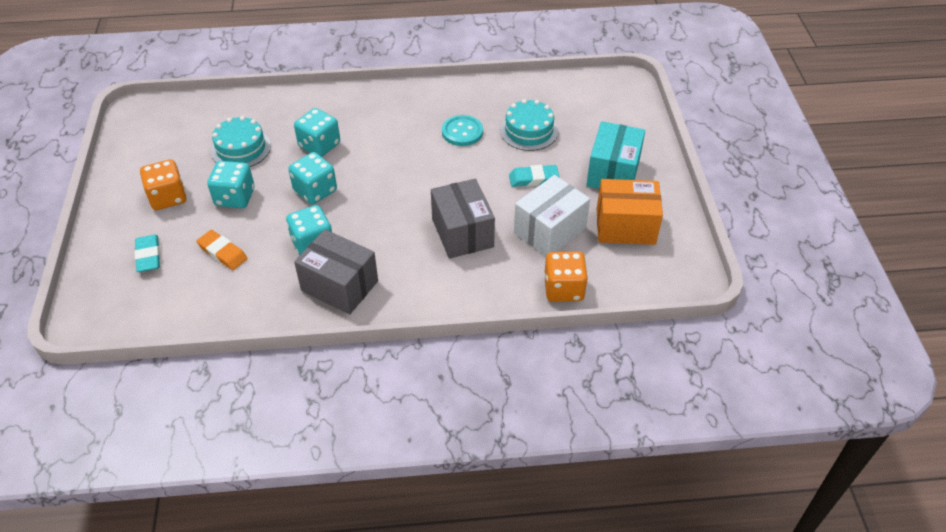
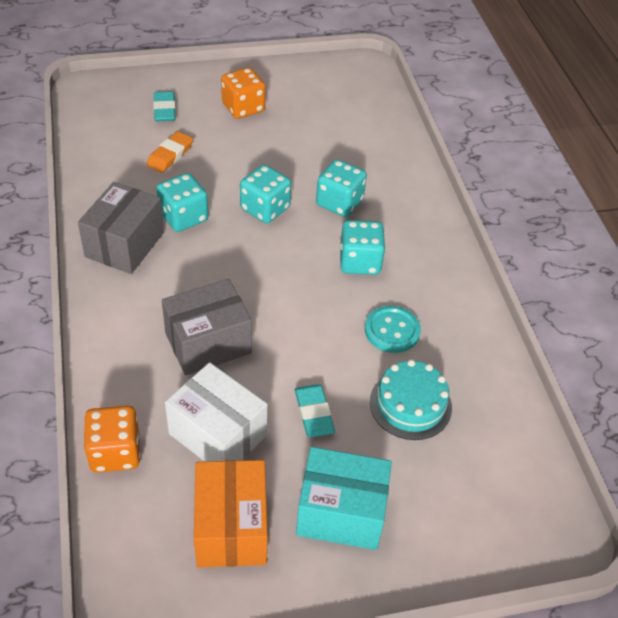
camera: 80 degrees right, 0 degrees up
turquoise eraser [134,235,160,272] -> turquoise eraser turned 75 degrees counterclockwise [153,91,176,121]
turquoise dice [207,161,255,208] -> turquoise dice moved to [340,220,385,275]
turquoise cake [211,116,271,167] -> none

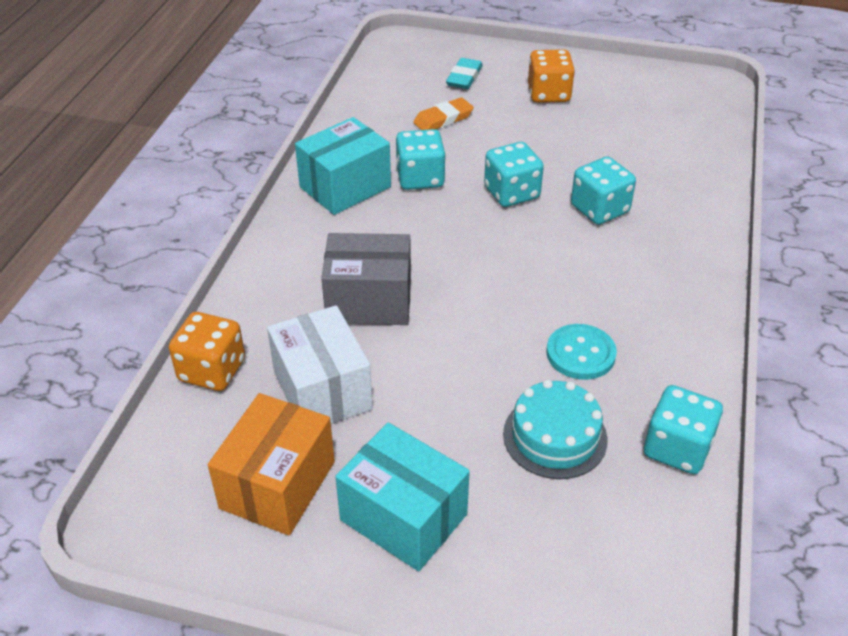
camera: 30 degrees right, 5 degrees down
grey box [78,182,164,274] -> turquoise box [295,117,391,215]
turquoise eraser [295,384,335,437] -> none
turquoise dice [340,220,385,275] -> turquoise dice moved to [644,385,723,474]

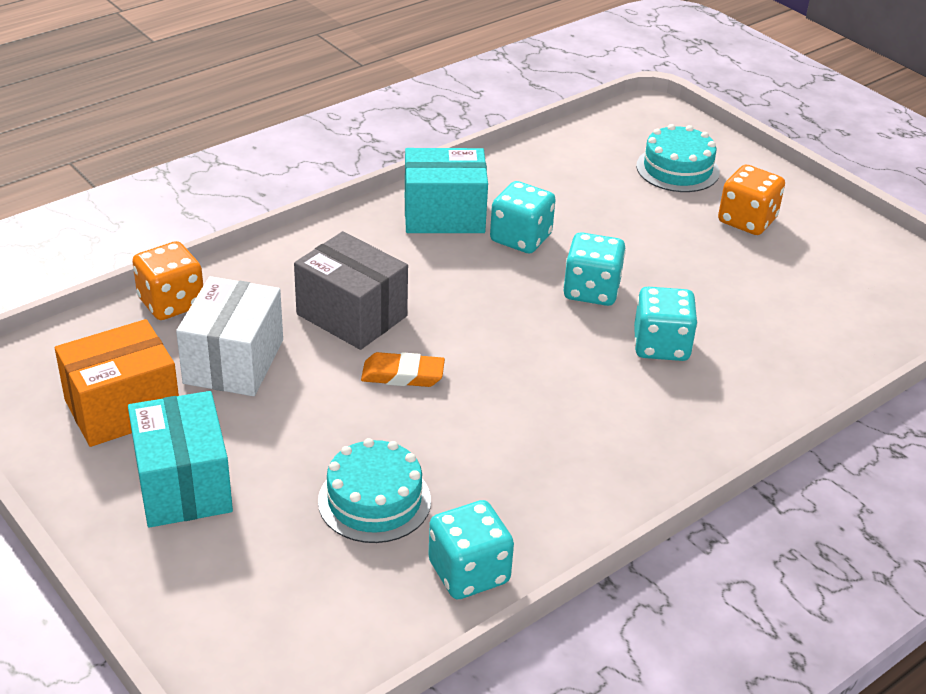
camera: 35 degrees right, 5 degrees down
orange eraser [413,97,474,130] -> orange eraser moved to [361,352,445,387]
turquoise eraser [446,58,483,89] -> turquoise cake [636,124,720,192]
turquoise button [546,324,617,380] -> none

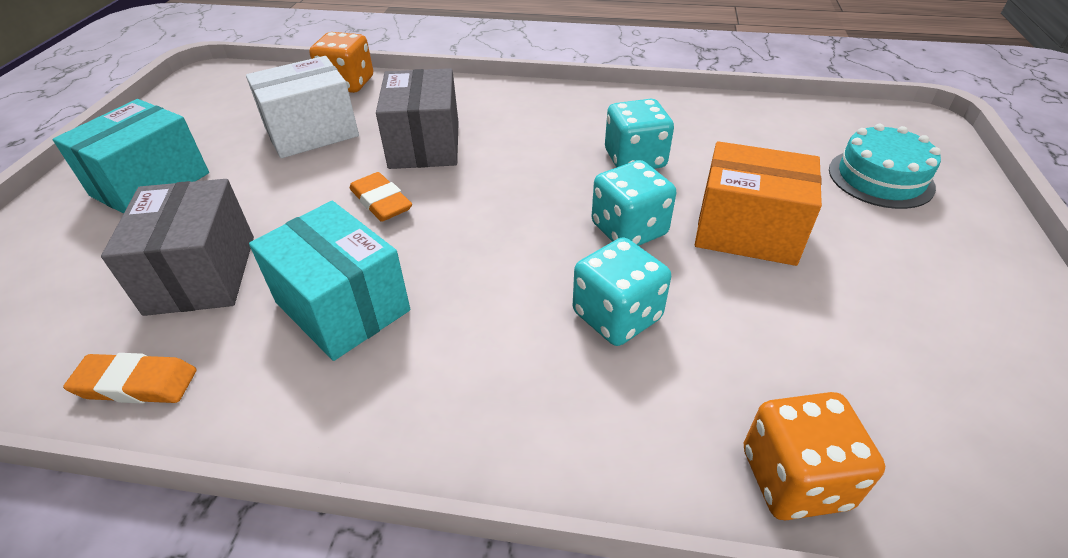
camera: 50 degrees right, 5 degrees up
orange box [55,319,179,447] -> orange box moved to [695,141,822,266]
turquoise cake [318,438,431,543] -> grey box [101,179,254,316]
turquoise box [405,148,488,233] -> turquoise box moved to [249,201,410,361]
turquoise dice [428,500,514,599] -> orange eraser [63,353,197,404]
orange dice [718,165,785,235] -> orange dice moved to [744,392,885,520]

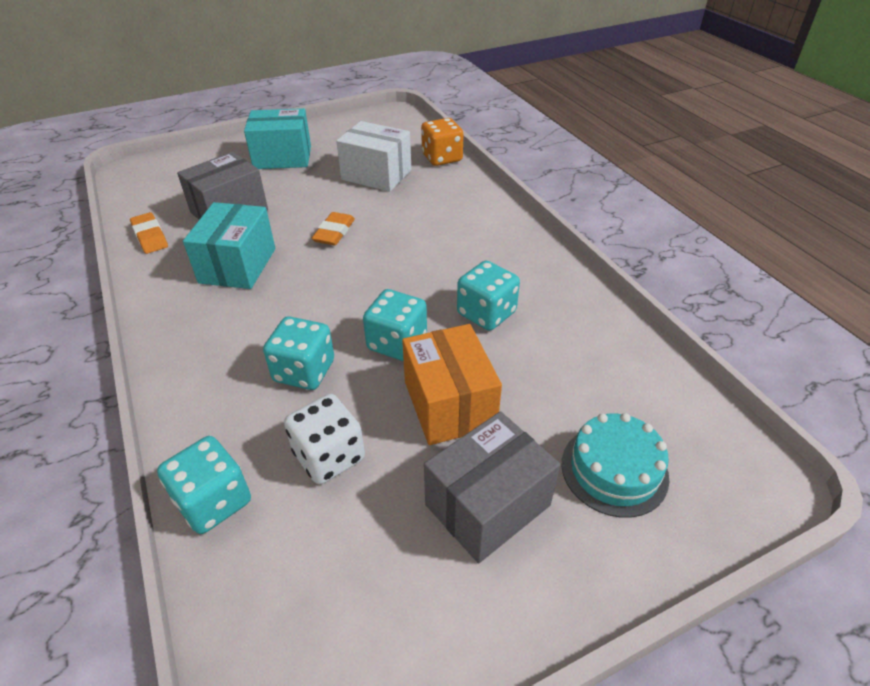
camera: 55 degrees right, 0 degrees up
grey box [376,68,459,169] -> grey box moved to [424,411,560,563]
orange dice [744,392,885,520] -> turquoise dice [157,436,251,534]
none -> white dice [284,394,365,484]

